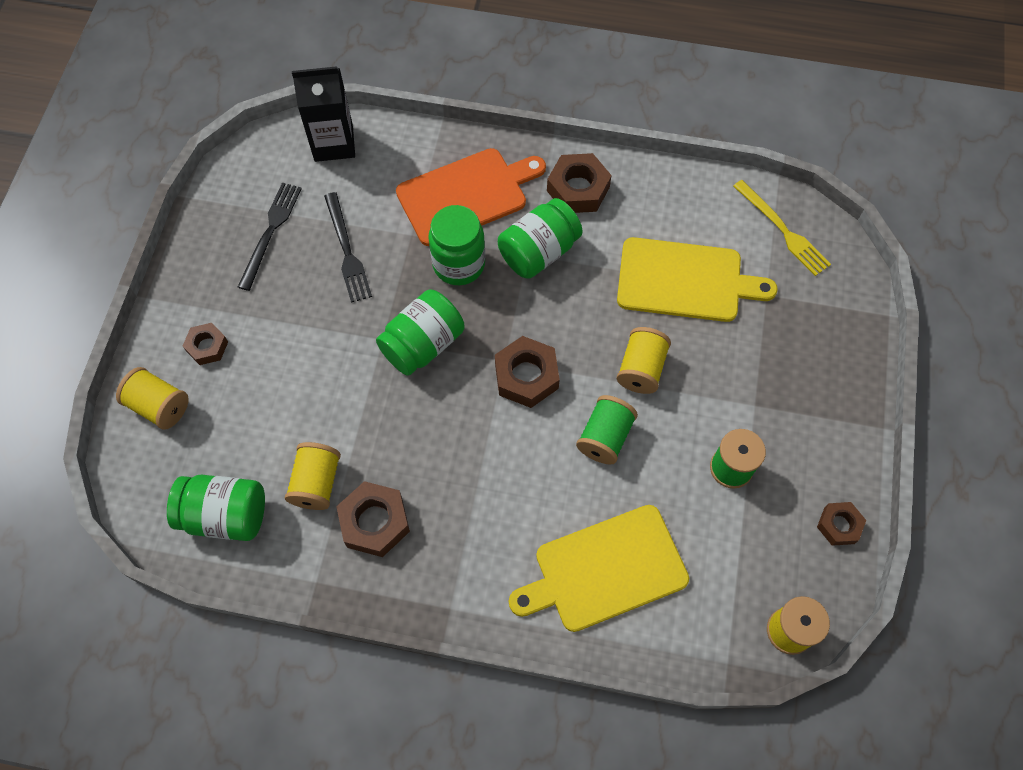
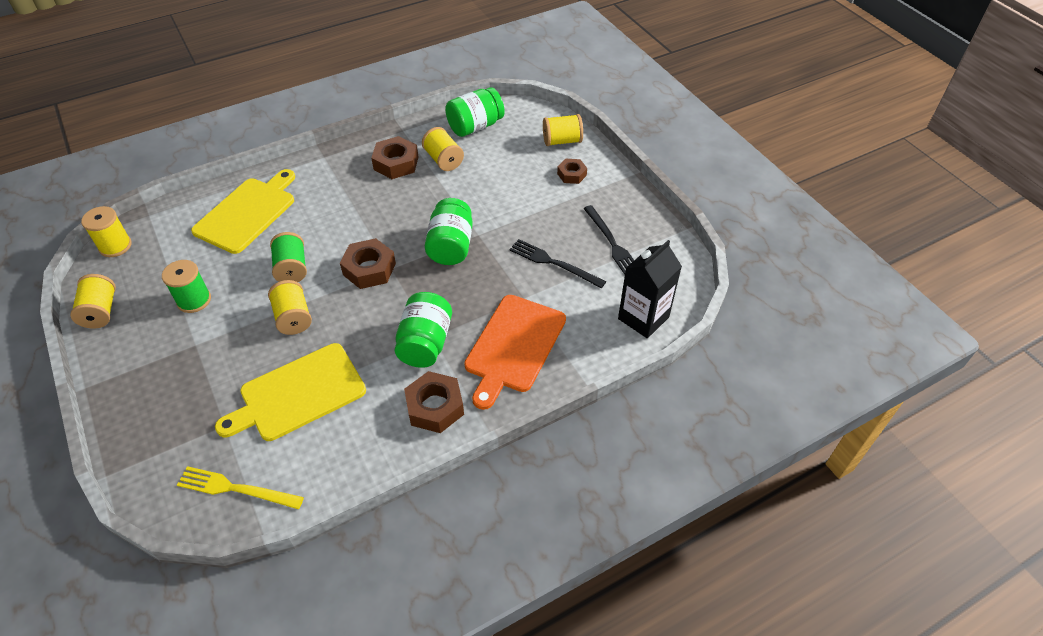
camera: 140 degrees right, 15 degrees down
green jar [428,205,485,285] -> none
brown nut [817,502,866,546] -> yellow spool [70,274,116,328]

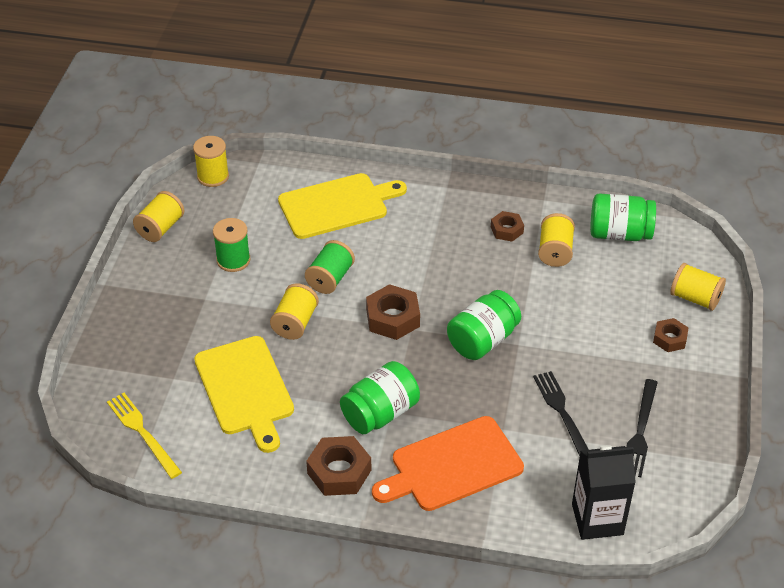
camera: 40 degrees right, 5 degrees down
yellow cutting board [215,343,366,441] -> yellow cutting board turned 120 degrees counterclockwise [194,336,294,453]
brown nut [371,136,418,179] -> brown nut [491,211,524,242], size x0.62

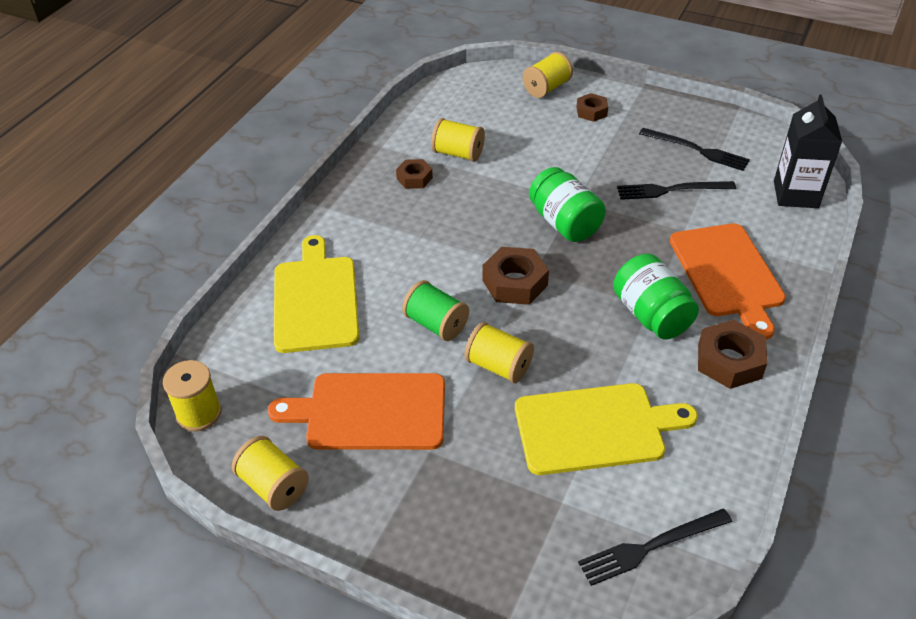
camera: 75 degrees left, 0 degrees up
yellow fork [107,393,182,479] -> black fork [578,509,732,586]
green spool [213,218,251,272] -> orange cutting board [268,373,445,450]
green jar [590,193,656,241] -> none

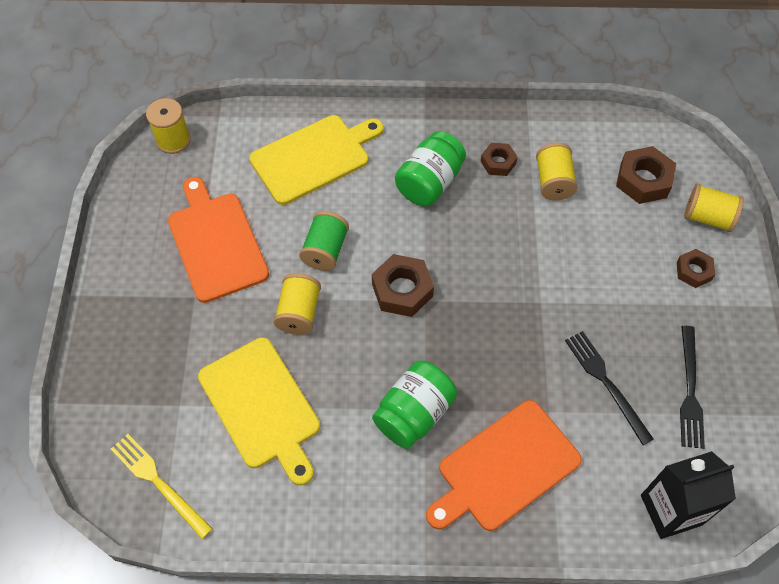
camera: 65 degrees right, 15 degrees up
yellow spool [232,436,309,511] -> none
green jar [529,167,606,242] -> green jar moved to [395,131,466,206]
black fork [578,509,732,586] -> yellow fork [111,434,213,539]
brown nut [698,320,767,389] -> brown nut moved to [616,146,676,204]

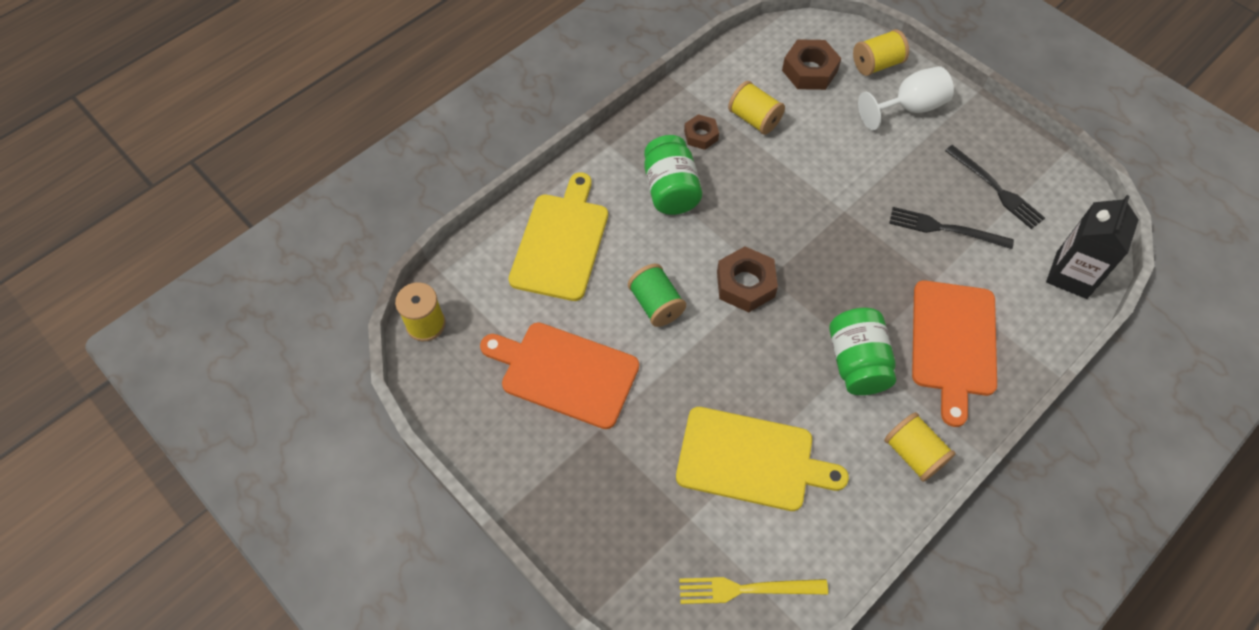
camera: 45 degrees left, 0 degrees up
yellow spool [273,273,321,335] -> yellow spool moved to [884,412,956,482]
brown nut [677,249,715,288] -> white goblet [858,66,954,130]

